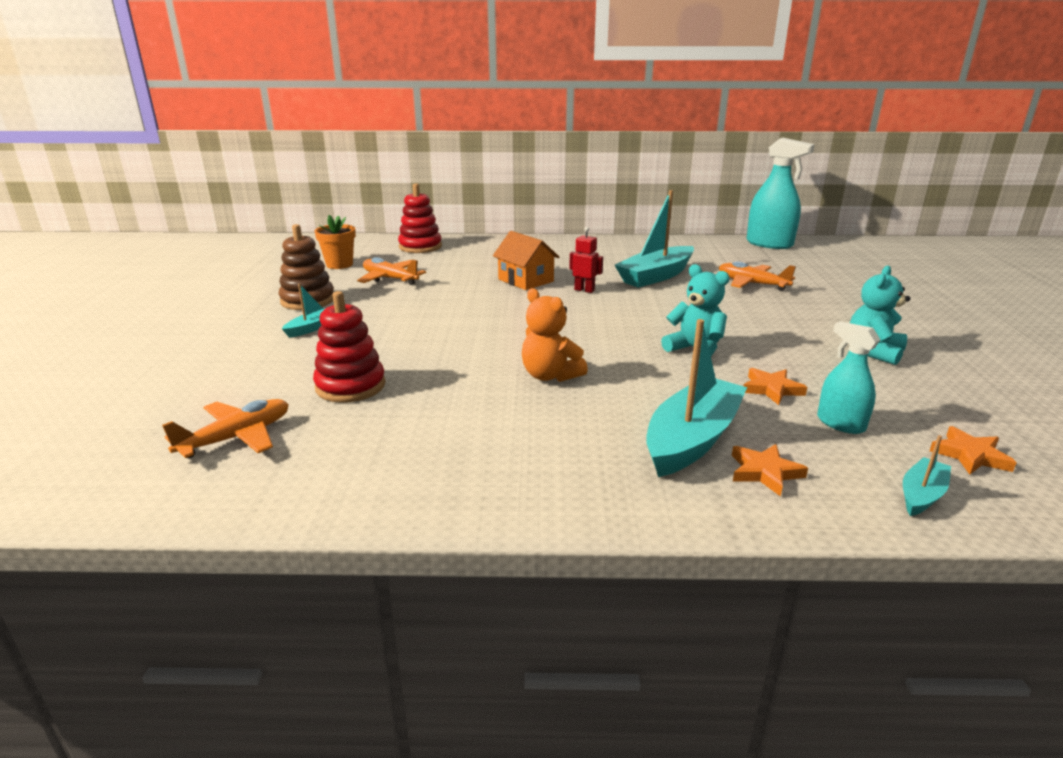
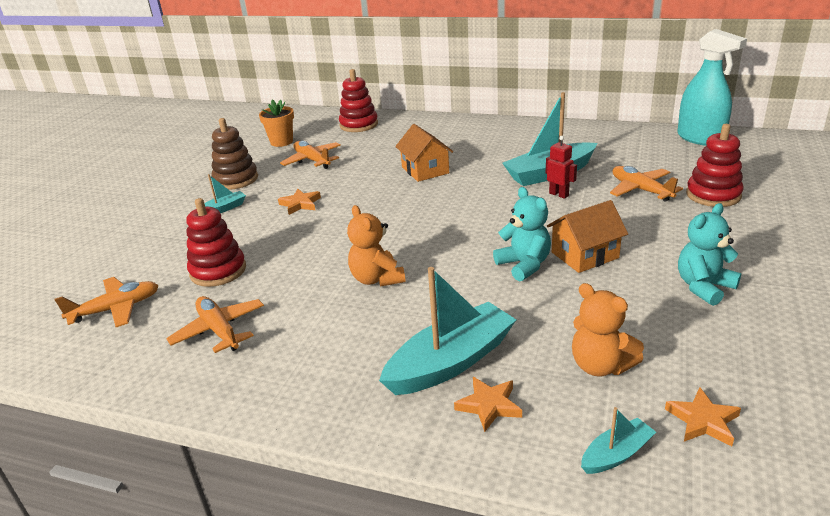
camera: 20 degrees right, 5 degrees up
red robot [569,227,603,293] -> red robot moved to [546,136,577,199]
orange star [744,368,807,405] -> orange star moved to [278,189,321,215]
turquoise spray bottle [817,321,880,434] -> orange teddy bear [572,283,644,377]
none -> orange plane [166,296,264,353]
none -> orange house [547,200,628,273]
none -> red stacking toy [686,124,744,207]

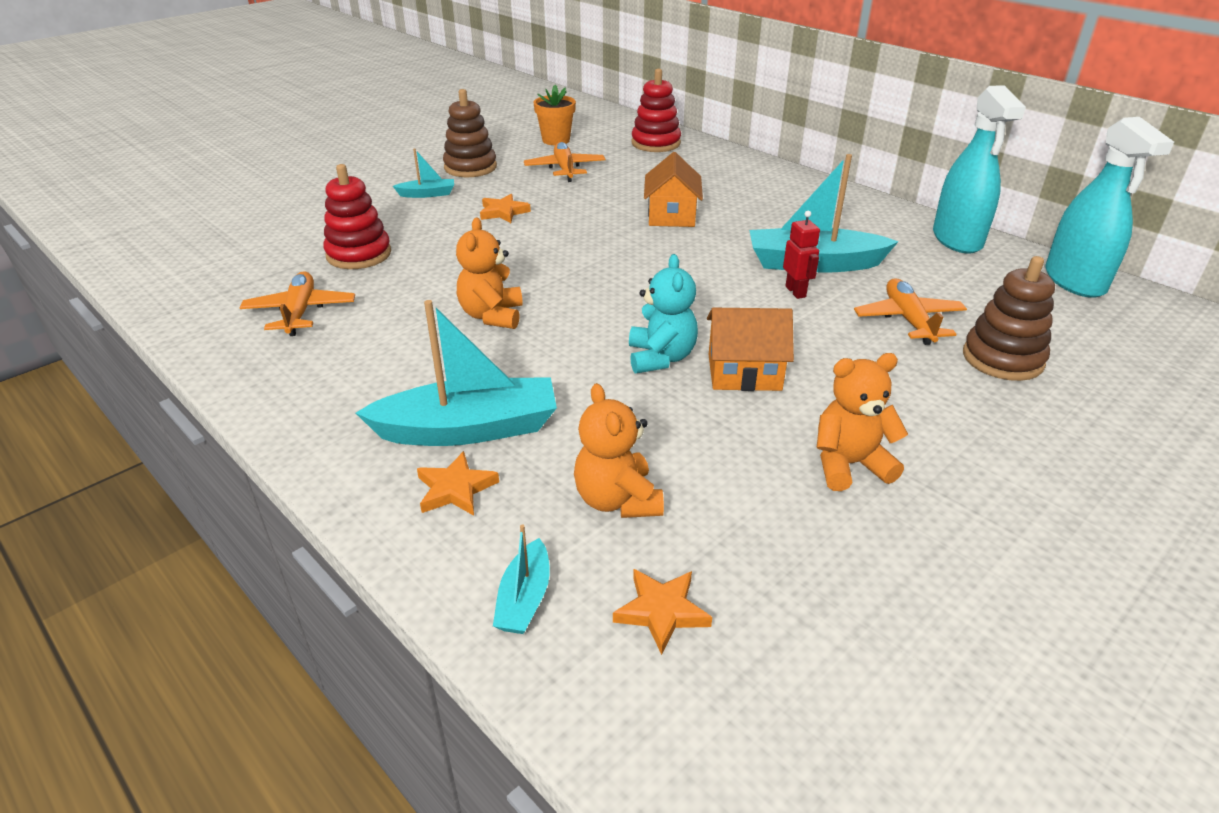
camera: 25 degrees right, 5 degrees up
orange plane [55,277,159,327] -> none
turquoise boat [581,407,656,474] -> turquoise boat turned 105 degrees clockwise [493,525,550,634]
turquoise teddy bear [678,203,741,306] -> orange teddy bear [817,353,908,491]
red stacking toy [686,124,744,207] -> brown stacking toy [963,256,1055,381]
none -> turquoise spray bottle [933,85,1026,254]

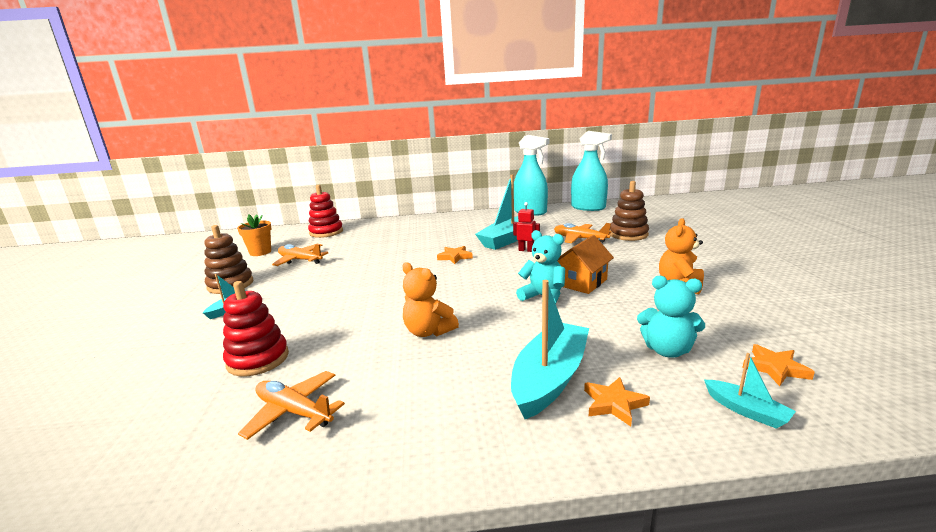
camera: 50 degrees left, 15 degrees down
orange star [480,194,531,223] -> orange star moved to [437,246,473,264]
orange teddy bear [574,383,664,518] -> turquoise teddy bear [637,276,705,358]
orange house [644,152,703,227] -> none

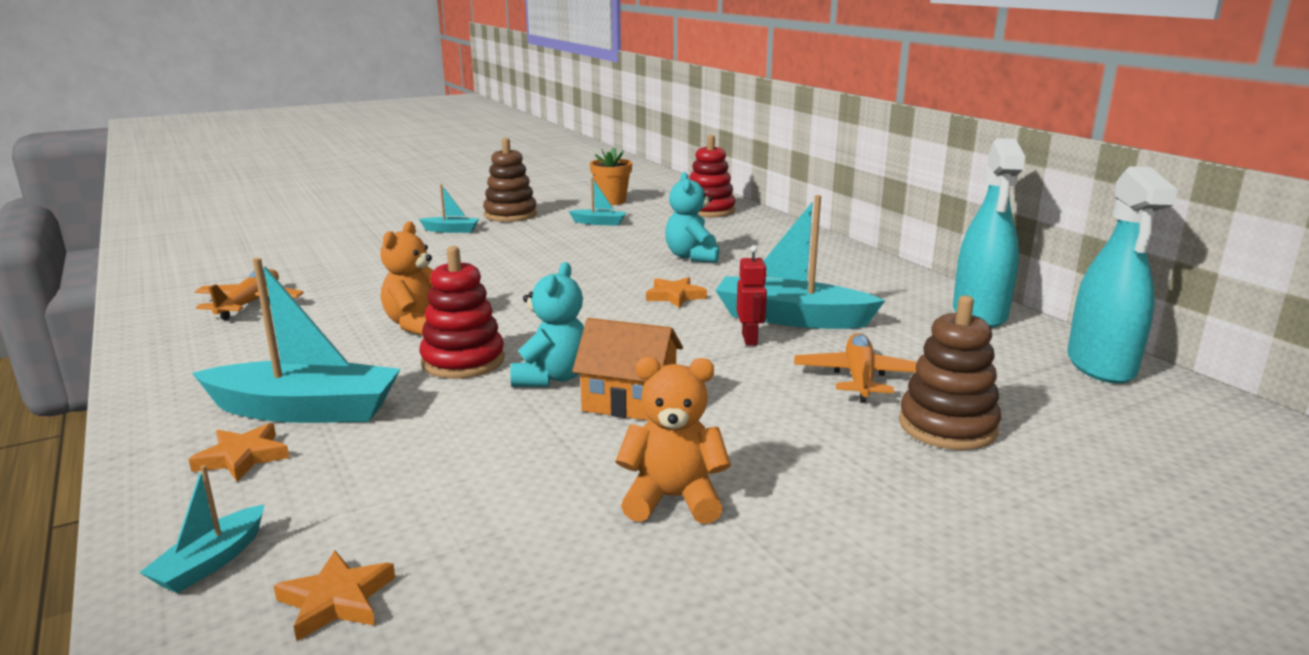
camera: 65 degrees right, 0 degrees up
red stacking toy [223,281,289,376] -> red stacking toy moved to [419,246,505,379]
orange plane [272,244,328,266] -> turquoise boat [569,178,627,226]
turquoise teddy bear [637,276,705,358] -> turquoise teddy bear moved to [665,172,719,263]

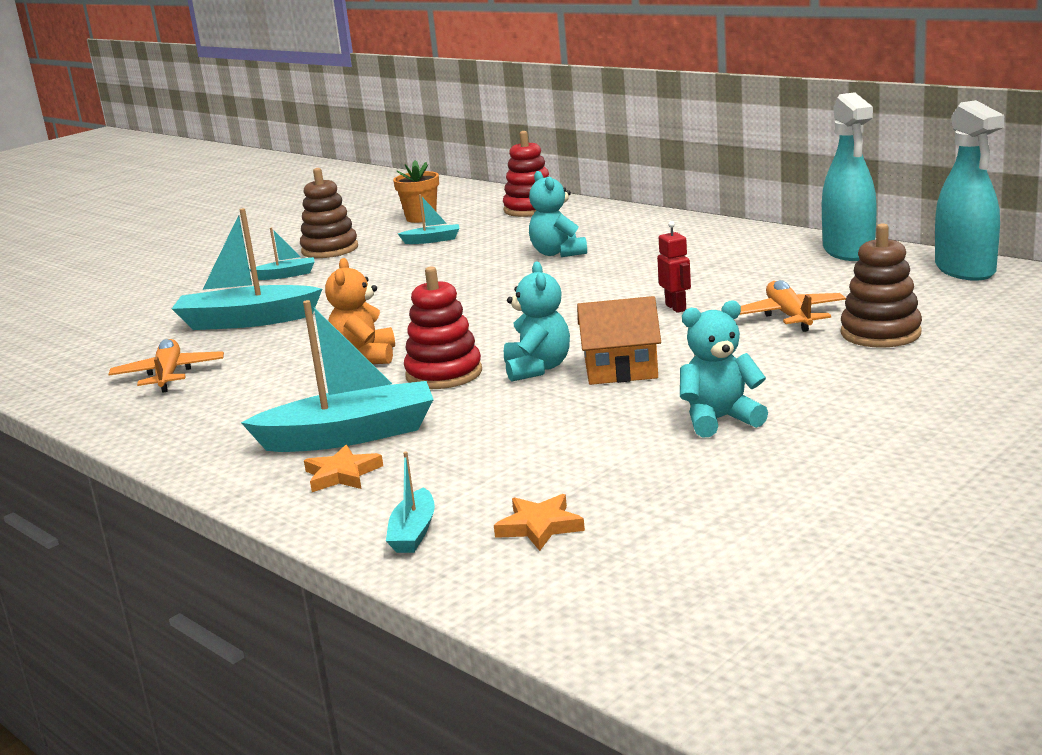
camera: 15 degrees left, 0 degrees up
orange teddy bear [615,357,731,524] -> turquoise teddy bear [680,300,768,437]
orange star [646,277,707,308] -> none
turquoise boat [715,195,886,329] -> turquoise boat moved to [172,208,322,330]

